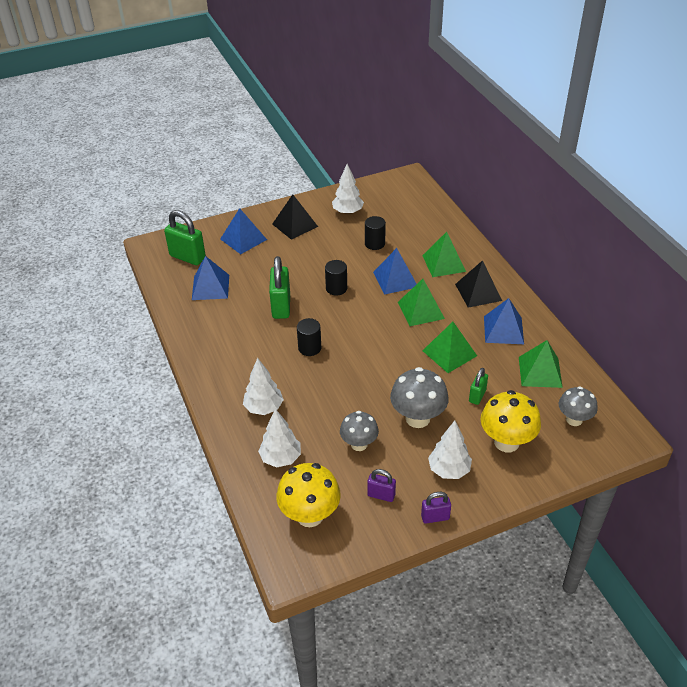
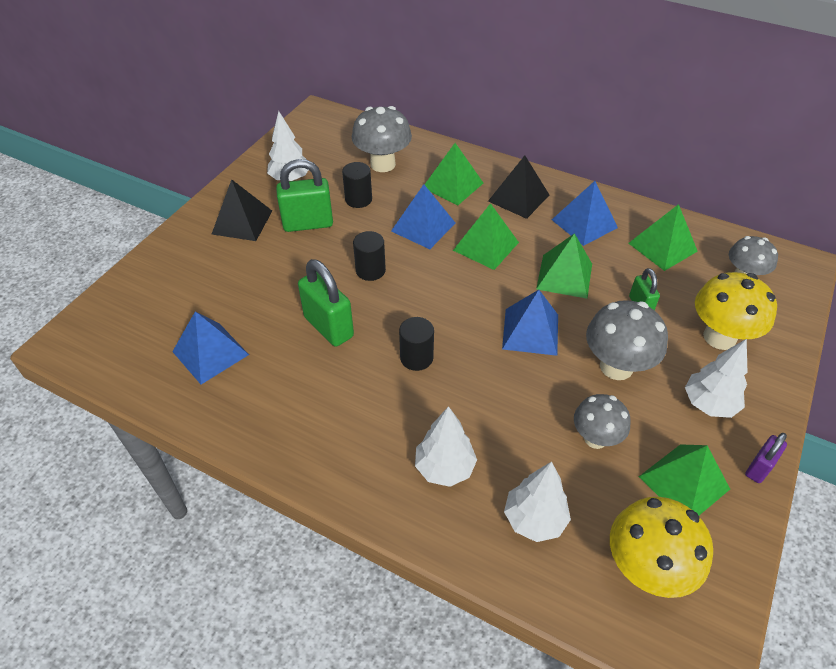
camera: 40 degrees left, 5 degrees up
green padlock [164,210,206,265] -> green padlock moved to [276,159,333,232]
blue pyramid [220,208,267,254] -> blue pyramid moved to [502,290,558,356]
purple padlock [367,469,396,502] -> green pyramid [639,444,730,515]
none -> grey mushroom [352,106,412,172]

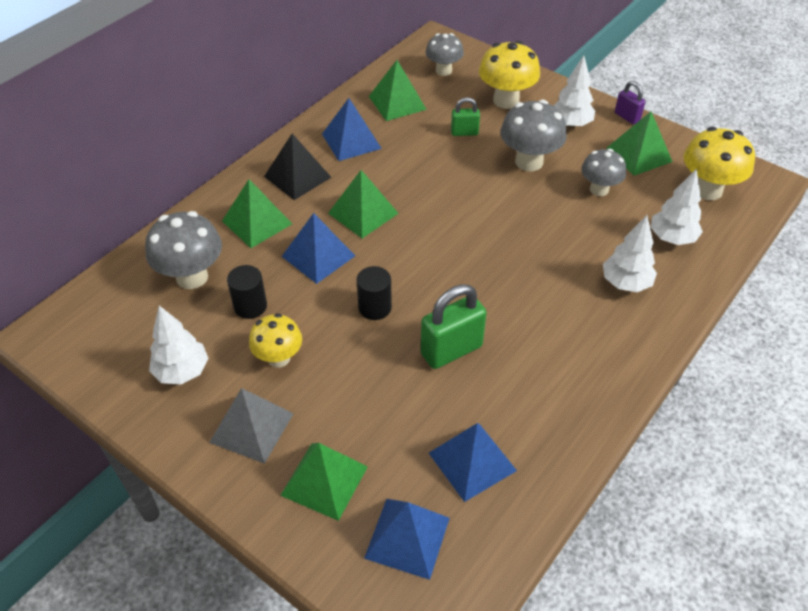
camera: 80 degrees left, 0 degrees up
black pyramid [212,179,272,241] -> grey pyramid [209,388,294,464]
green padlock [276,159,333,232] -> yellow mushroom [249,313,302,368]
black cylinder [399,317,434,371] -> none
blue pyramid [502,290,558,356] -> blue pyramid moved to [364,499,450,580]
green pyramid [536,233,592,299] -> green pyramid moved to [280,443,368,521]

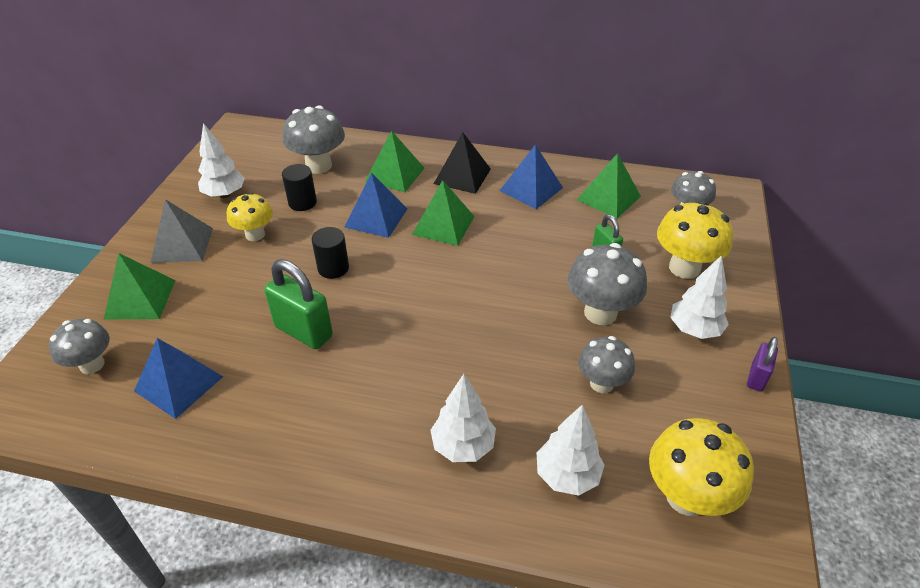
camera: 65 degrees right, 5 degrees down
blue pyramid [364,499,450,580] -> grey mushroom [49,319,110,374]
green pyramid [607,111,672,176] -> none

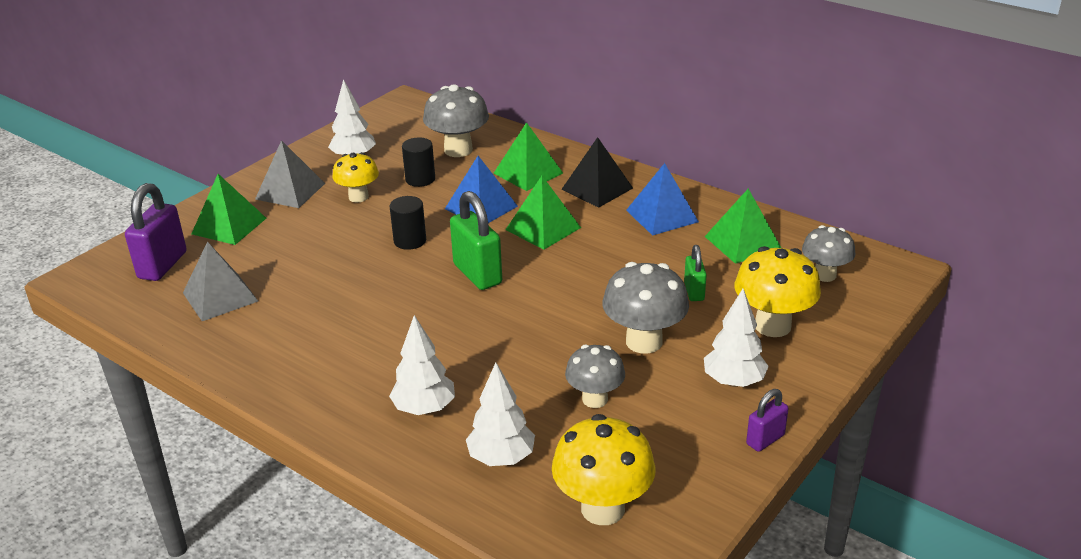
camera: 25 degrees right, 10 degrees down
grey mushroom [49,319,110,374] -> purple padlock [125,183,187,281]
blue pyramid [134,338,223,419] -> grey pyramid [183,241,258,321]
green padlock [264,259,333,349] -> green padlock moved to [450,191,502,290]

